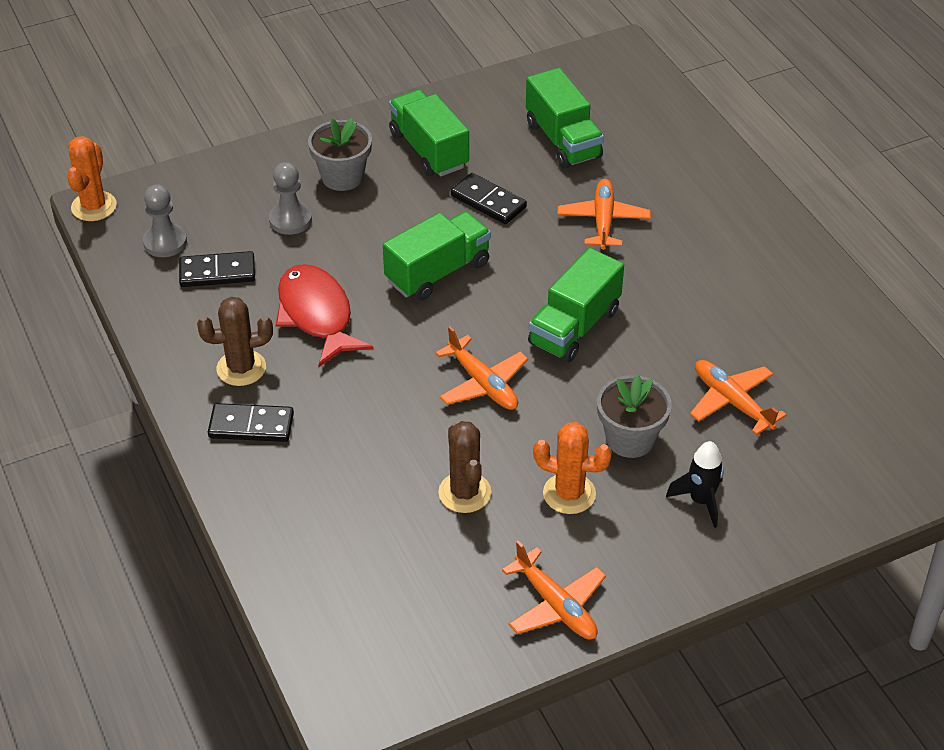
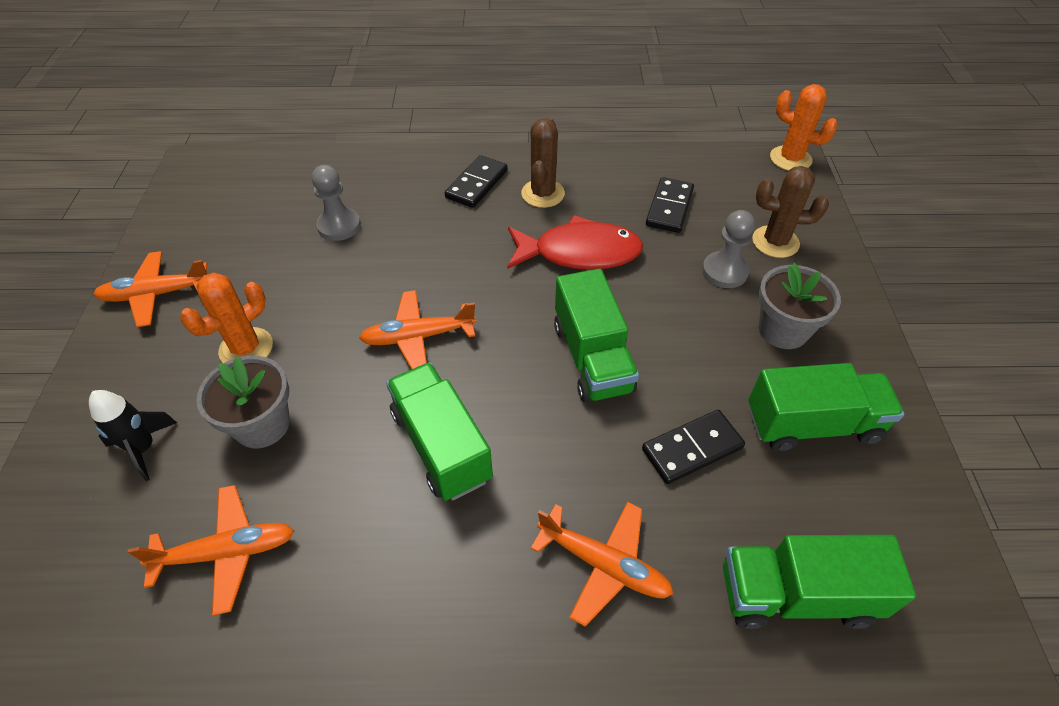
camera: 115 degrees right, 5 degrees up
grey pawn [143,184,187,257] -> grey pawn moved to [312,165,361,241]
brown cactus [438,421,491,513] -> brown cactus moved to [752,166,829,258]

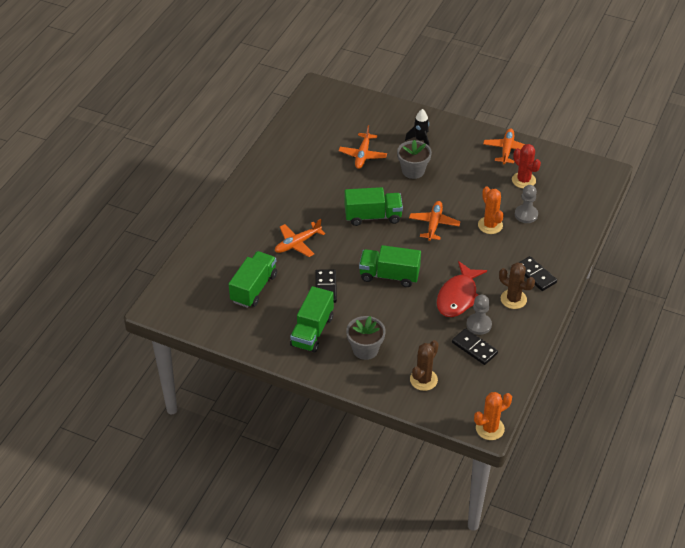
camera: 115 degrees right, 5 degrees down
orange cactus [180,273,273,363] -> orange cactus moved to [478,187,504,234]
grey pawn [702,210,755,288] -> grey pawn moved to [466,295,492,335]
none -> red cactus [512,144,541,189]

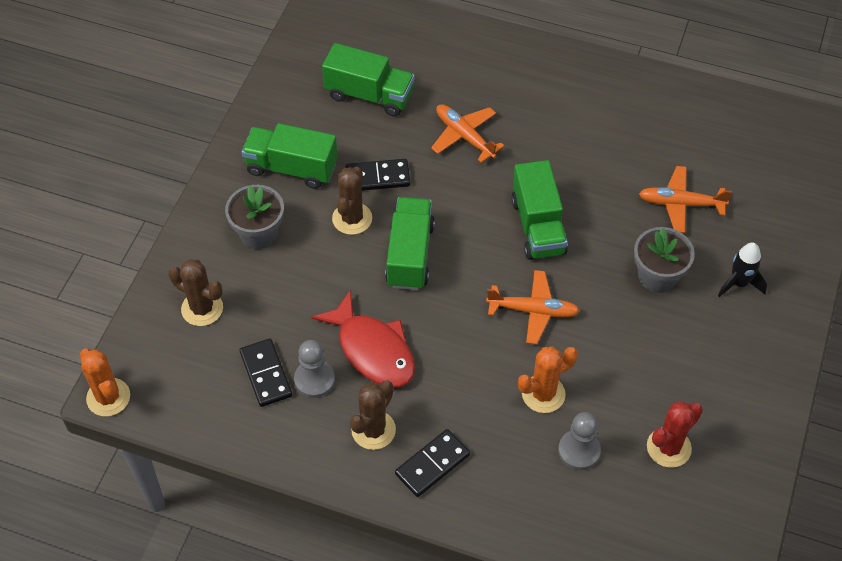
camera: 85 degrees right, 10 degrees up
red fish [437,261,487,317] -> red fish turned 150 degrees counterclockwise [311,290,415,387]
black domino [452,328,498,365] -> black domino turned 60 degrees counterclockwise [240,339,292,407]
orange plane [483,128,525,164] -> none
none -> brown cactus [332,167,372,235]

